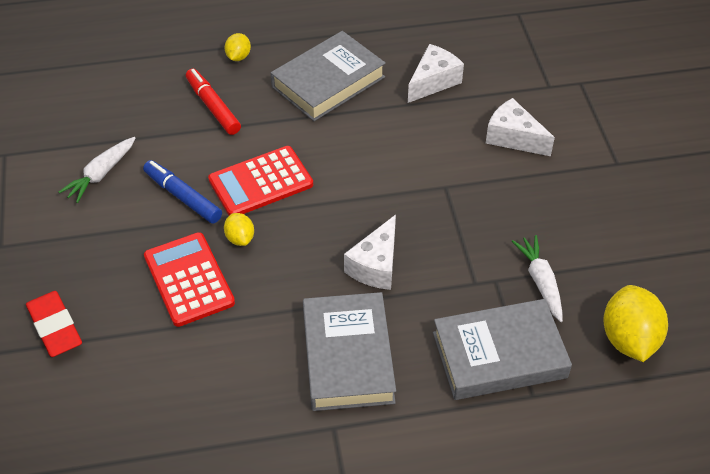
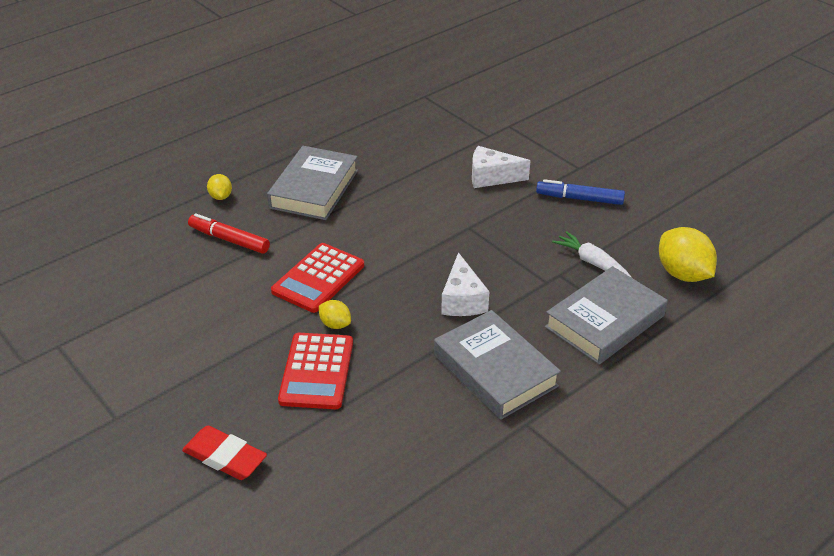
camera: 30 degrees left, 10 degrees down
white carrot [59,137,135,203] -> none
blue marker [143,160,222,224] -> blue marker moved to [536,179,625,205]
red calculator [144,232,235,327] -> red calculator turned 120 degrees counterclockwise [278,333,353,409]
white cheese [408,44,464,103] -> none

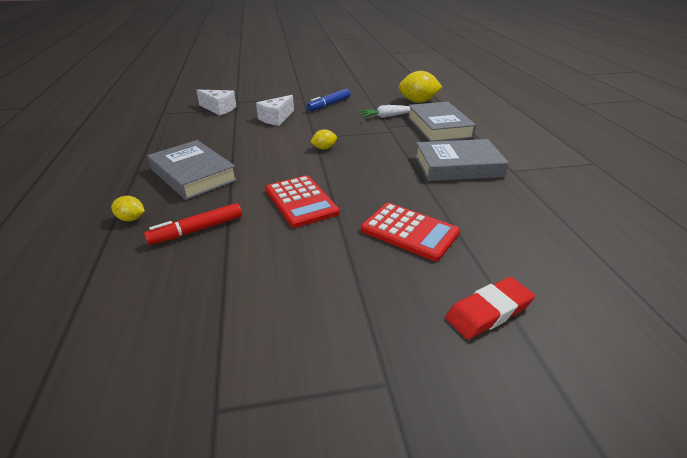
camera: 60 degrees left, 5 degrees down
yellow lemon [319,300,351,329] -> yellow lemon moved to [310,129,337,149]
white cheese [441,252,489,316] -> white cheese moved to [196,90,237,116]

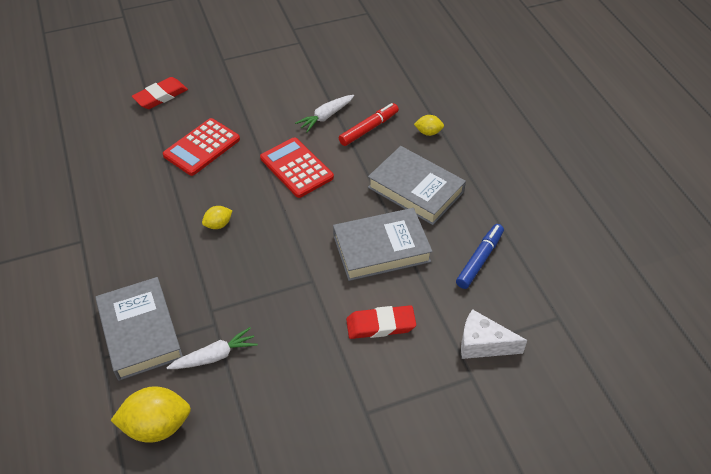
camera: 170 degrees right, 15 degrees up
white cheese [256,95,294,126] -> red eraser [346,305,416,339]
blue marker [306,89,351,111] -> blue marker moved to [456,224,504,289]
yellow lemon [310,129,337,149] -> yellow lemon moved to [202,206,233,229]
red calculator [361,203,460,261] -> red calculator turned 75 degrees counterclockwise [163,118,240,176]
grey book [415,139,509,181] -> grey book moved to [333,208,433,281]
none -> white carrot [295,95,354,132]

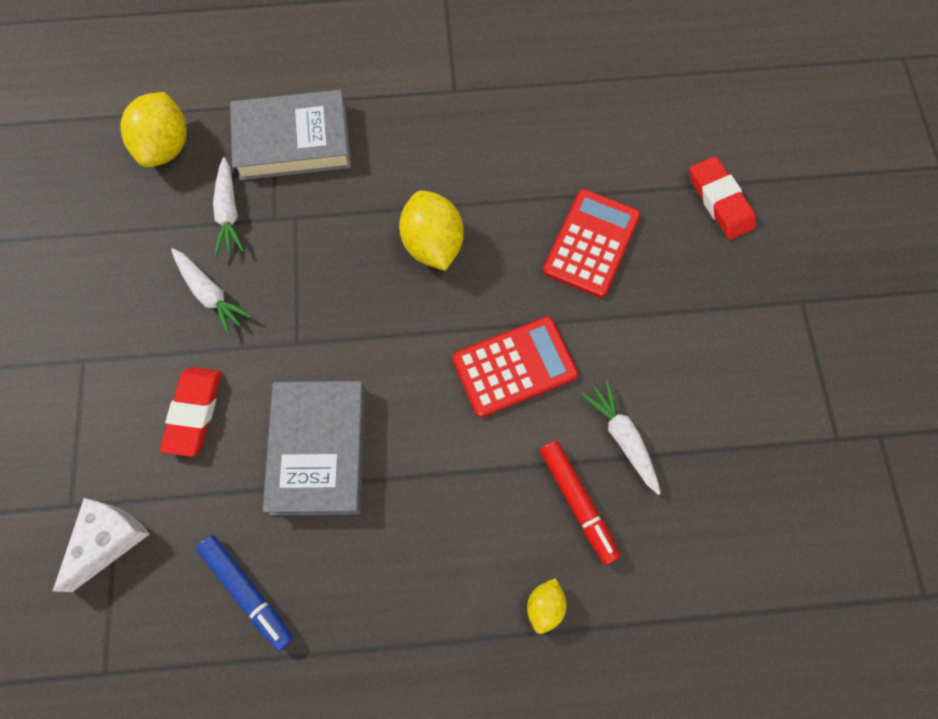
camera: 105 degrees right, 20 degrees up
red calculator [163,118,240,176] -> red calculator turned 60 degrees clockwise [543,189,641,298]
yellow lemon [202,206,233,229] -> yellow lemon [399,191,464,271], size x1.92
grey book [368,146,466,225] -> none
none -> white carrot [171,248,252,336]

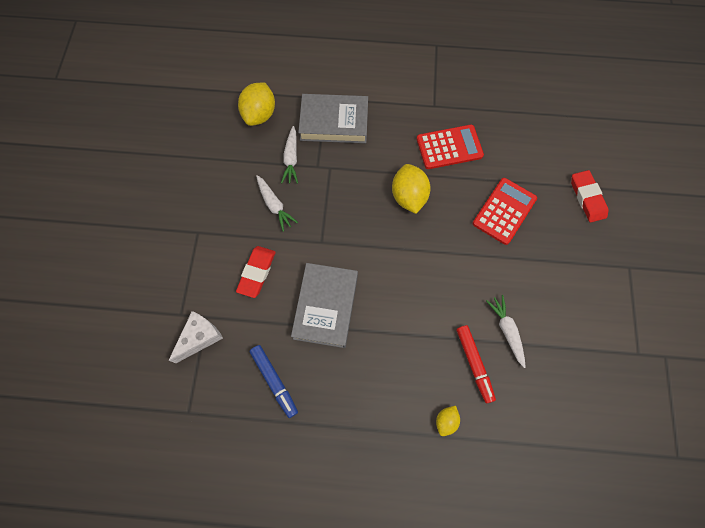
camera: 10 degrees right, 0 degrees up
red calculator [452,317,578,417] -> red calculator moved to [417,125,484,169]

